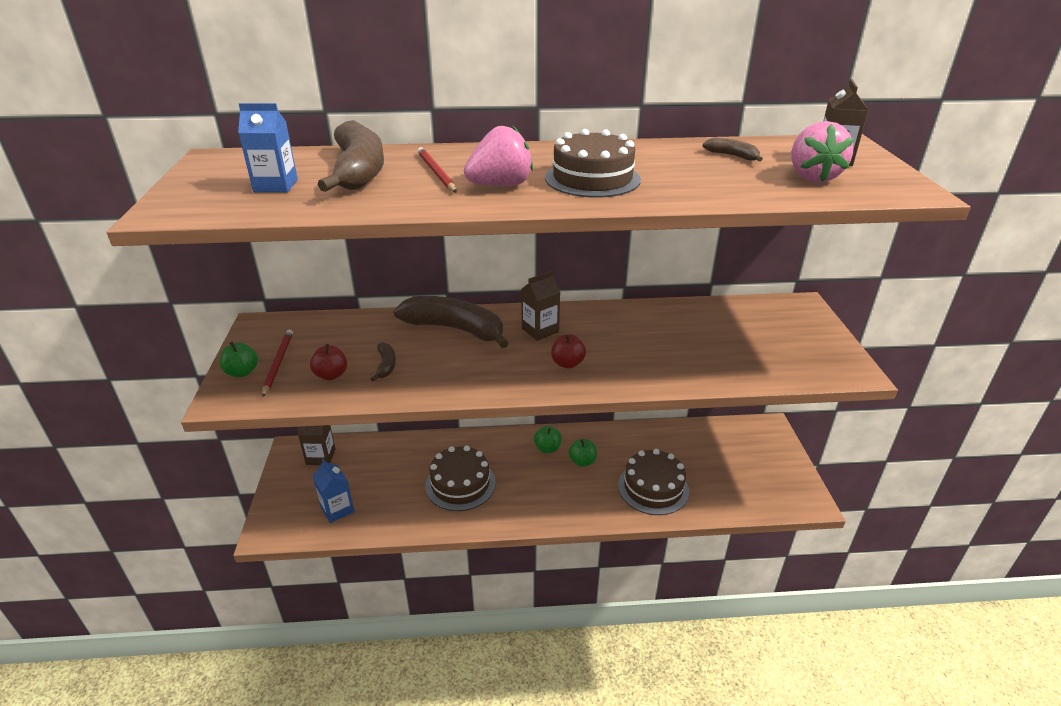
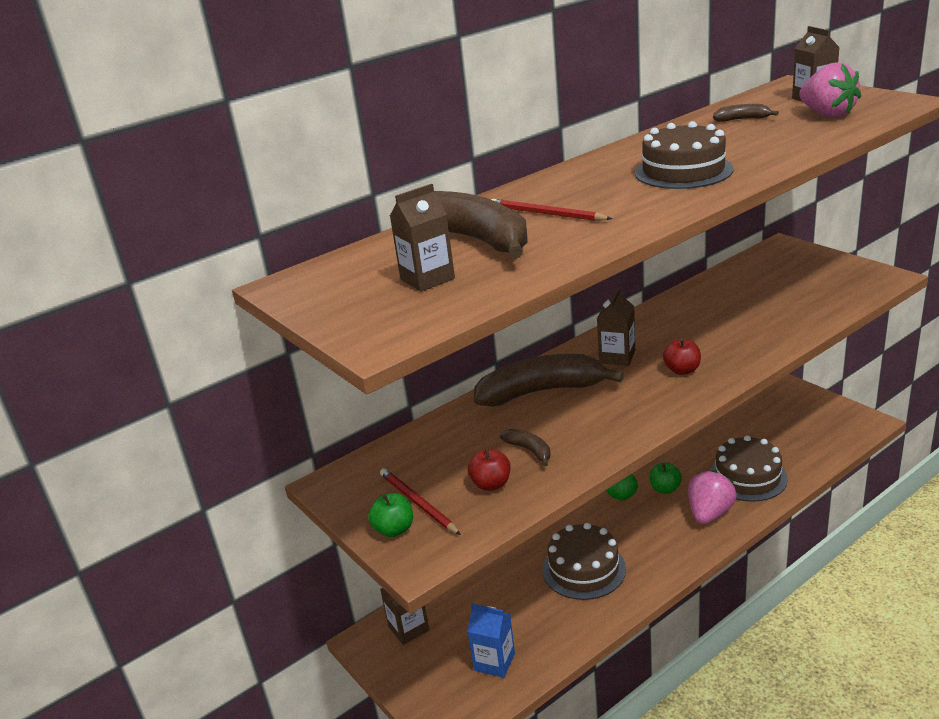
camera: 30 degrees left, 5 degrees down
blue carton [238,103,298,192] -> brown carton [390,184,455,292]
pink strawberry [464,126,533,186] -> pink strawberry moved to [688,470,736,524]

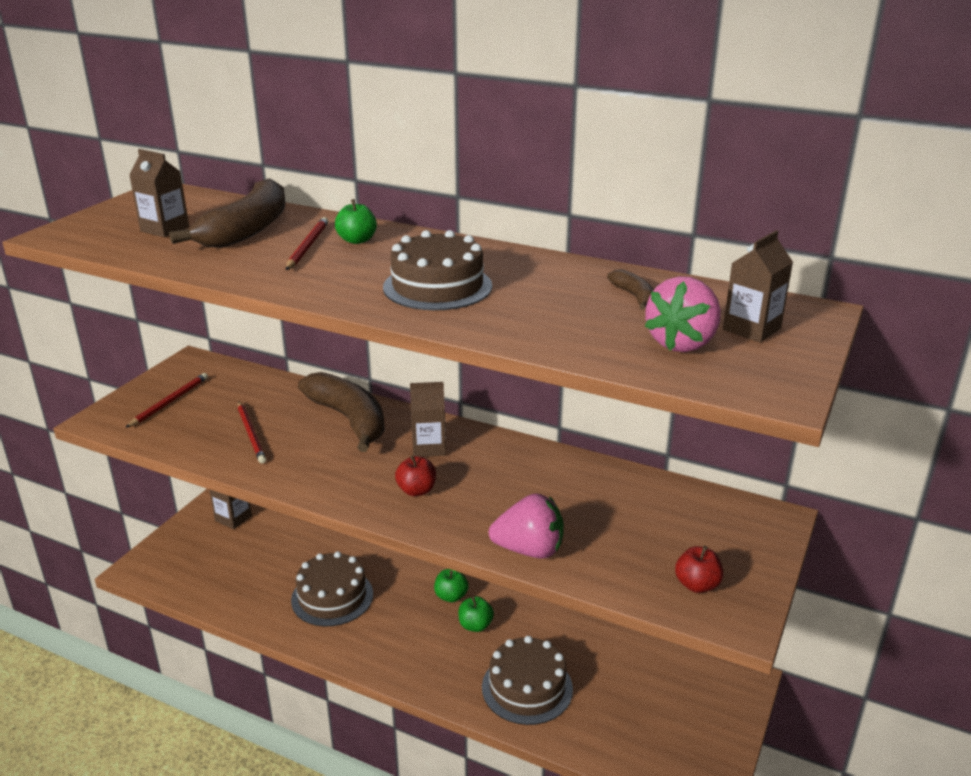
camera: 60 degrees right, 0 degrees up
green apple [368,493,413,537] -> green apple moved to [335,199,377,244]
blue carton [467,604,515,678] -> none
red apple [468,447,510,491] -> red apple moved to [675,546,723,593]
brown banana [500,429,550,466] -> red pencil [238,401,266,463]
pink strawberry [688,470,736,524] -> pink strawberry moved to [489,493,564,559]

